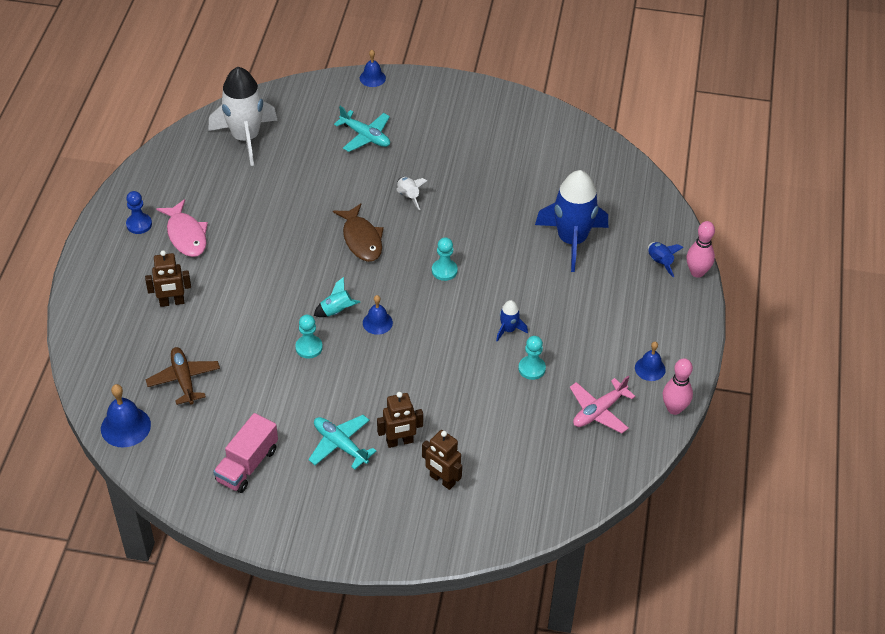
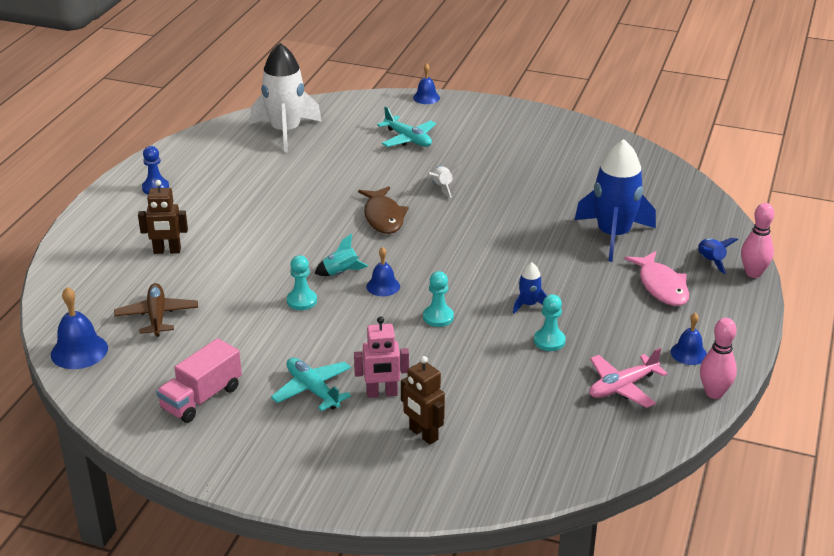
camera: 10 degrees right, 15 degrees down
pink fish [156,199,208,257] -> pink fish moved to [624,251,689,306]
brown robot [377,392,423,448] -> pink robot [354,316,409,398]
turquoise pawn [432,237,458,281] -> turquoise pawn moved to [423,271,454,327]

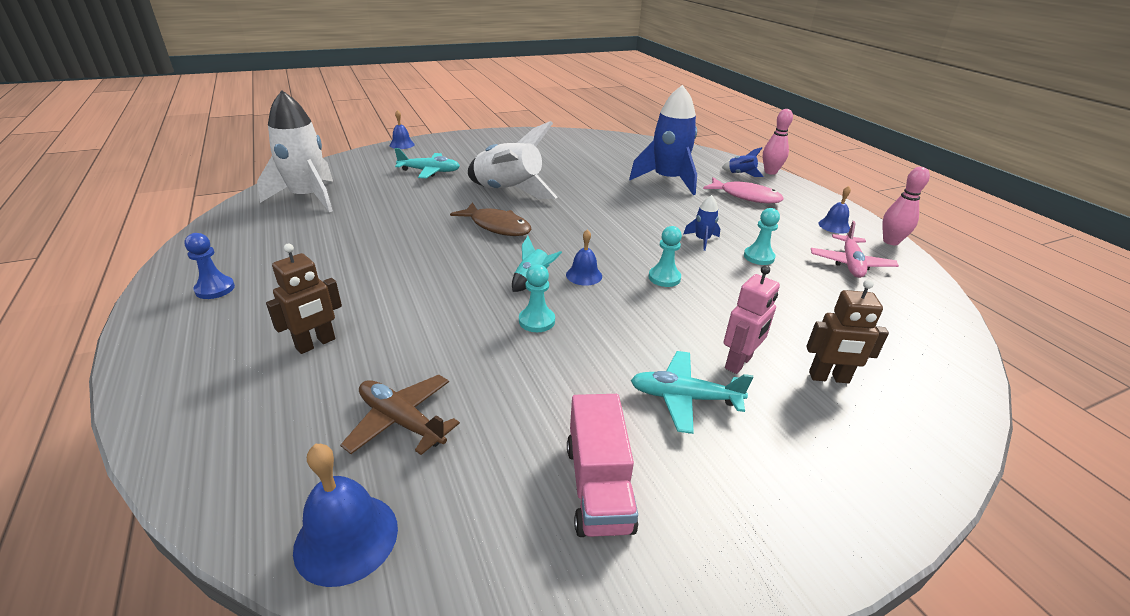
camera: 45 degrees left, 0 degrees up
white rocket [428,164,462,198] -> white rocket [468,121,557,199], size x2.28

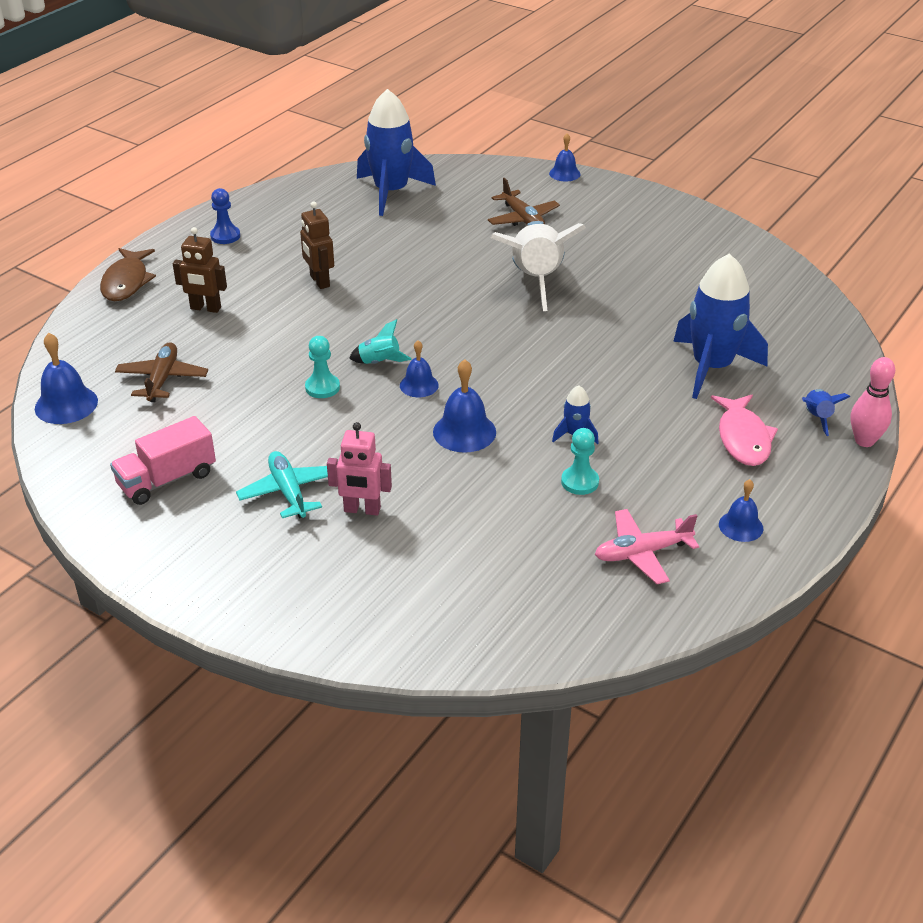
camera: 60 degrees right, 5 degrees up
white rocket [257,90,333,212] -> blue rocket [357,89,436,216]
turquoise plane [394,148,460,178] -> brown plane [488,178,560,226]
brown fish [450,202,532,236] -> brown fish moved to [100,248,156,301]
turquoise pawn [648,226,682,287] -> blue bell [433,359,496,453]
brown robot [806,279,889,383] -> brown robot moved to [300,201,334,289]
pink bowling pin [882,167,930,245] -> none

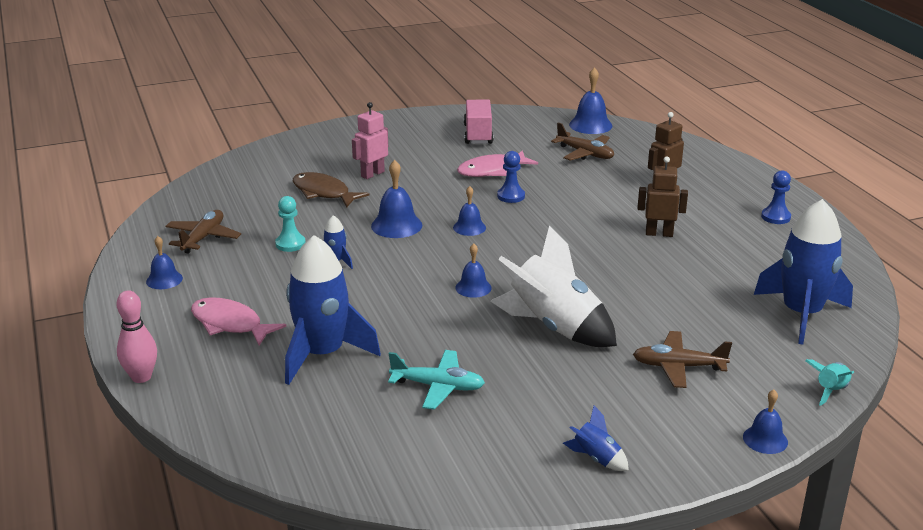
camera: 125 degrees right, 10 degrees down
brown fish [100,248,156,301] -> brown fish moved to [293,172,369,207]
turquoise plane [236,451,328,519] -> turquoise plane moved to [388,350,485,410]
turquoise pawn [305,336,340,398] -> blue pawn [497,151,525,203]
turquoise rocket [349,319,412,364] -> turquoise rocket moved to [805,359,854,406]
pink plane [595,509,699,584] -> brown plane [166,210,241,254]
blue rocket [802,389,850,436] -> blue rocket moved to [563,405,629,471]
none -> blue bell [455,244,492,298]
none -> pink fish [457,150,538,177]

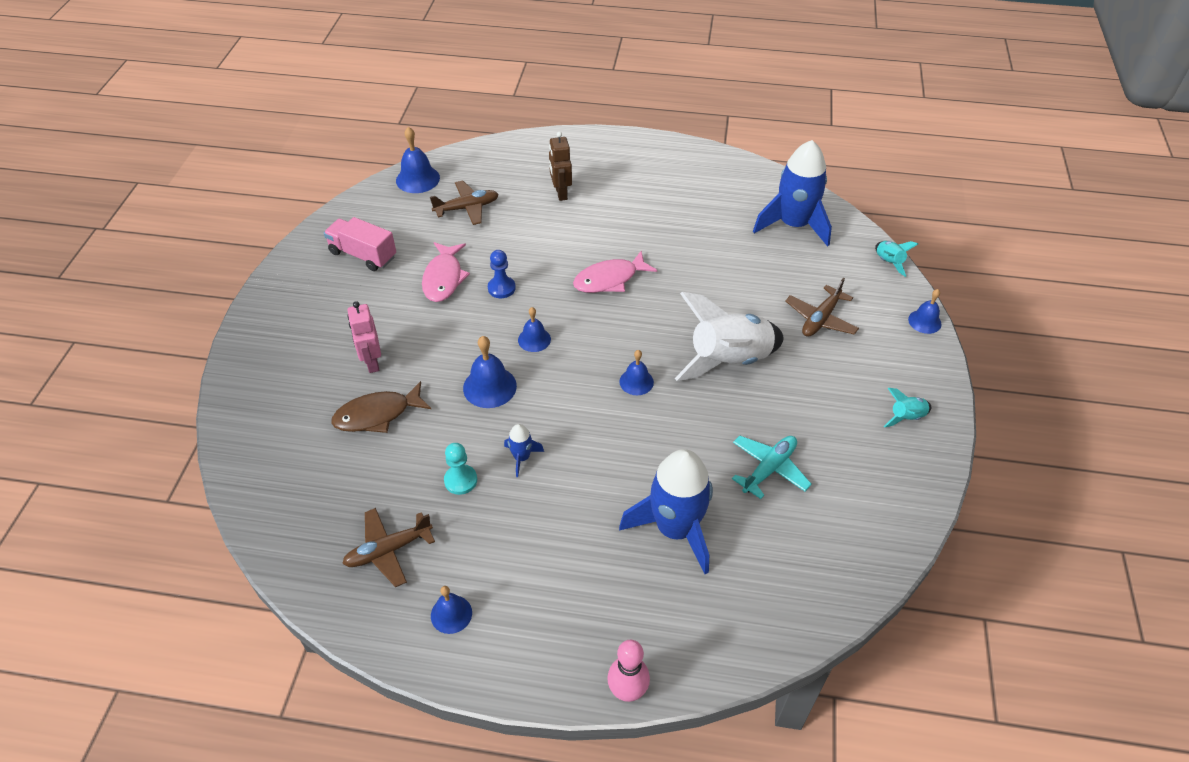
camera: 60 degrees left, 20 degrees up
brown plane [166,210,241,254] -> brown plane turned 75 degrees counterclockwise [342,508,435,587]
pink fish [191,297,286,345] -> pink fish moved to [573,251,657,293]
blue rocket [563,405,629,471] -> turquoise rocket [884,388,931,427]
brown robot [637,156,688,237] -> none
blue pawn [761,170,791,224] -> none

